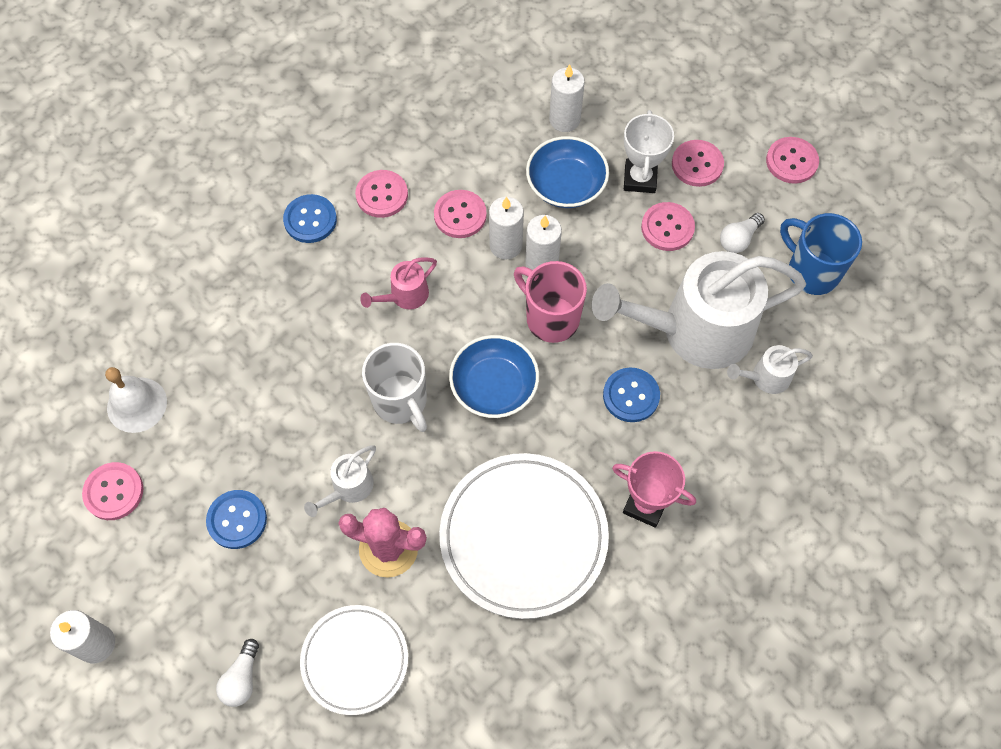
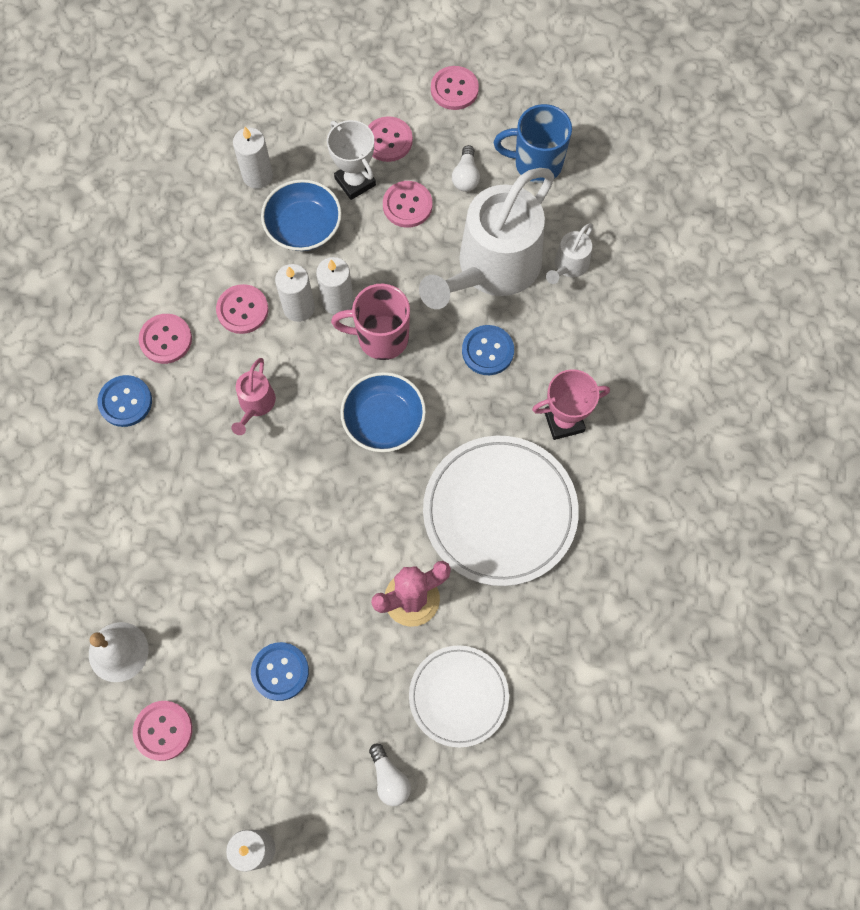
camera: 40 degrees left, 5 degrees up
white watering can [304,445,376,517] -> none
white mug [362,343,427,432] -> none

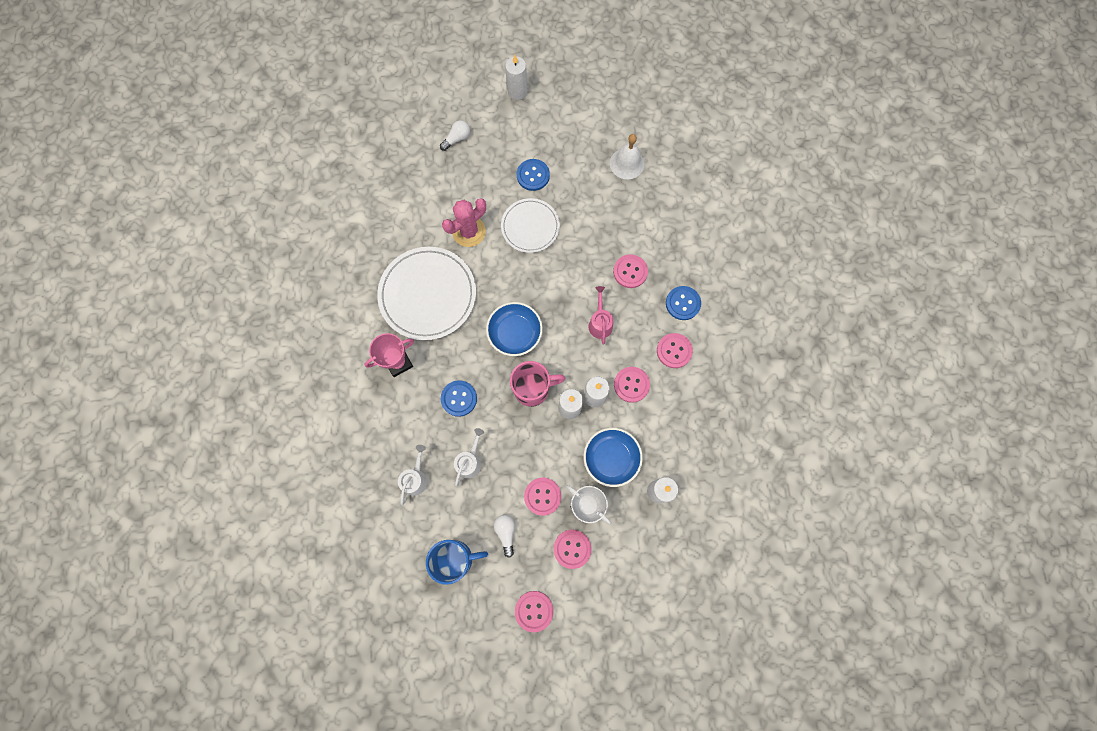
camera: 165 degrees right, 5 degrees up
pink button [133,701,192,761] -> pink button moved to [613,254,648,288]
white light bulb [369,743,411,806] -> white light bulb turned 90 degrees clockwise [440,120,470,151]
white plate [409,645,509,748] -> white plate moved to [501,198,560,253]
white watering can [419,168,554,309] -> white watering can [454,428,484,487], size x0.42

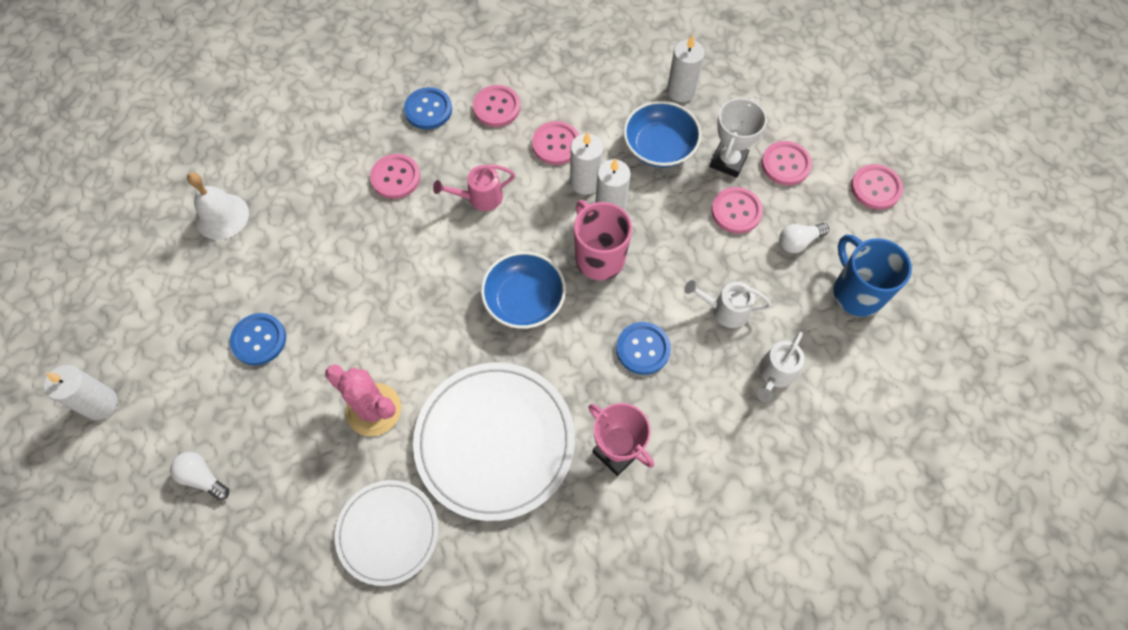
camera: 105 degrees left, 10 degrees down
white watering can [398,445,427,505] -> white watering can turned 60 degrees counterclockwise [757,332,805,403]
white plate [501,198,560,253] -> white plate moved to [335,480,439,586]

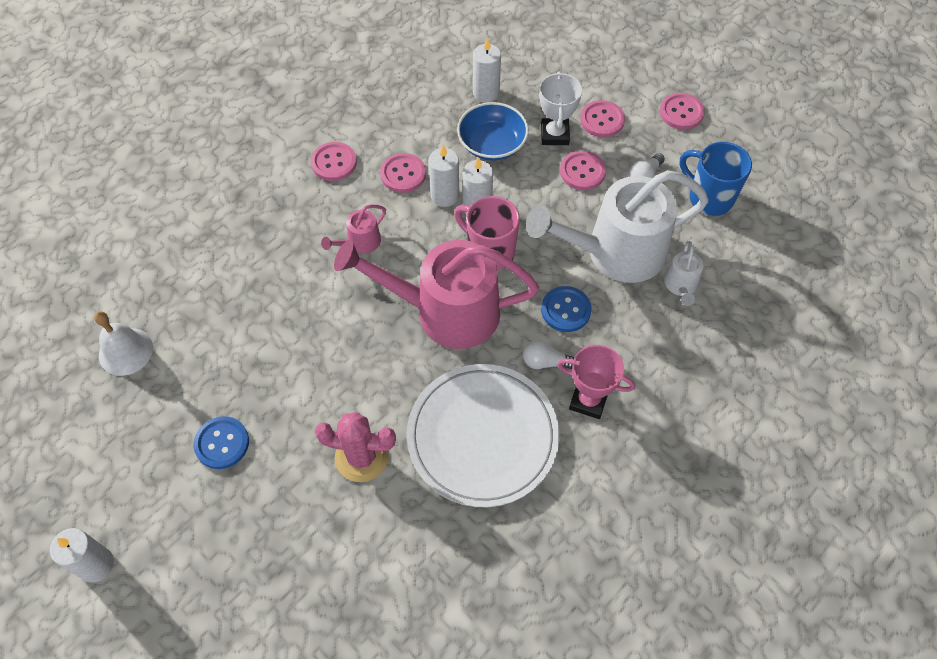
camera: 25 degrees left, 5 degrees down
white light bulb [170,452,229,500] -> white light bulb moved to [523,340,575,369]
white plate [335,480,439,586] -> none
pink button [370,154,420,199] -> none
blue button [404,87,452,130] -> none
blue bowl [481,252,566,329] -> pink watering can [334,240,539,349]
white watering can [684,280,772,328] -> white watering can [526,170,709,283], size x2.36

